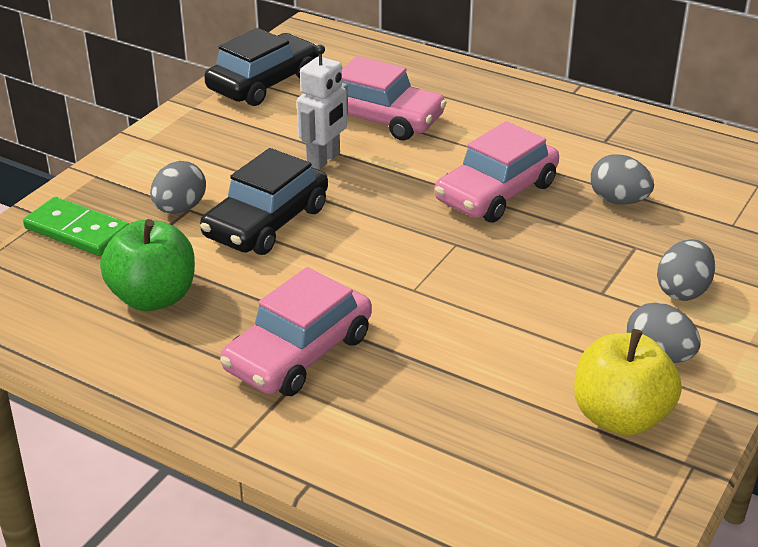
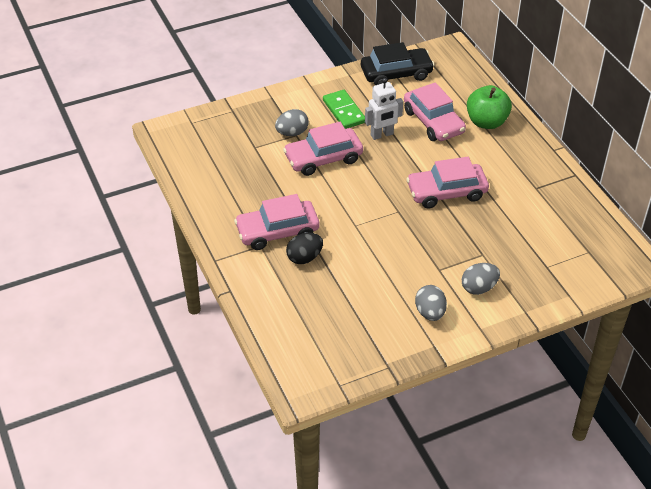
camera: 35 degrees right, 10 degrees up
green domino [23,197,129,256] -> green domino moved to [323,90,365,129]
green apple [100,219,195,311] -> green apple moved to [467,85,512,129]
black car [200,148,328,255] -> pink car [283,122,363,176]
yellow apple [574,329,682,436] -> none
grey egg [590,154,654,205] -> none
none -> black egg [286,233,323,264]

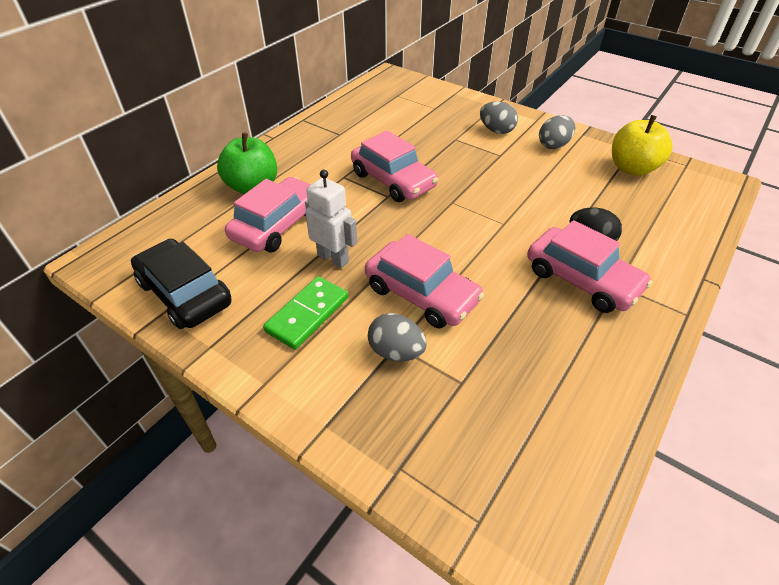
camera: 120 degrees left, 0 degrees up
none -> yellow apple [612,115,672,176]

